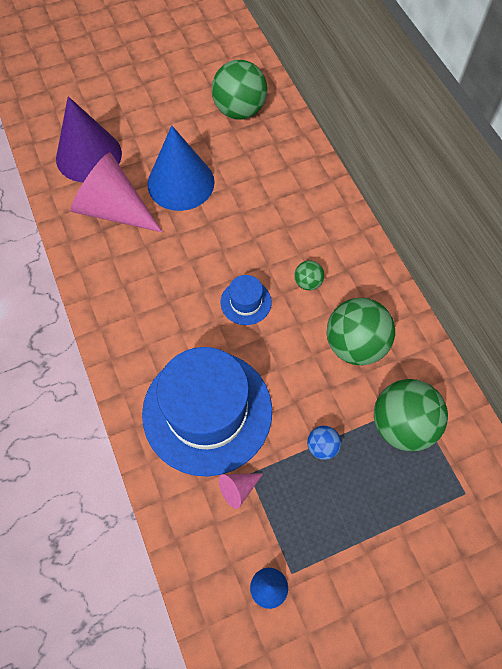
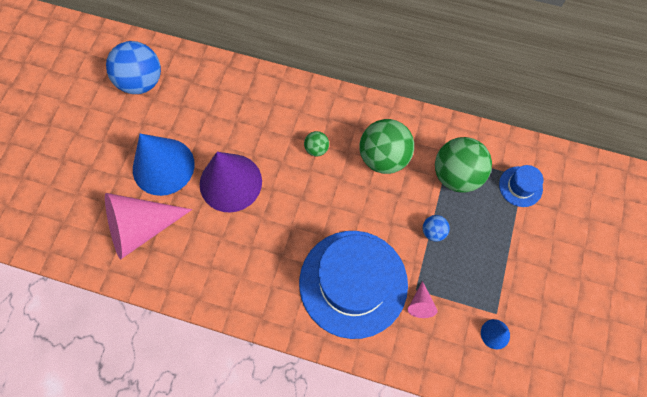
camera: 50 degrees left, 5 degrees up
purple cone [56,96,122,182] -> purple cone moved to [200,152,262,212]
green ball [212,60,267,120] -> blue ball [106,41,161,94]
blue hat [221,275,272,325] -> blue hat moved to [499,165,543,207]

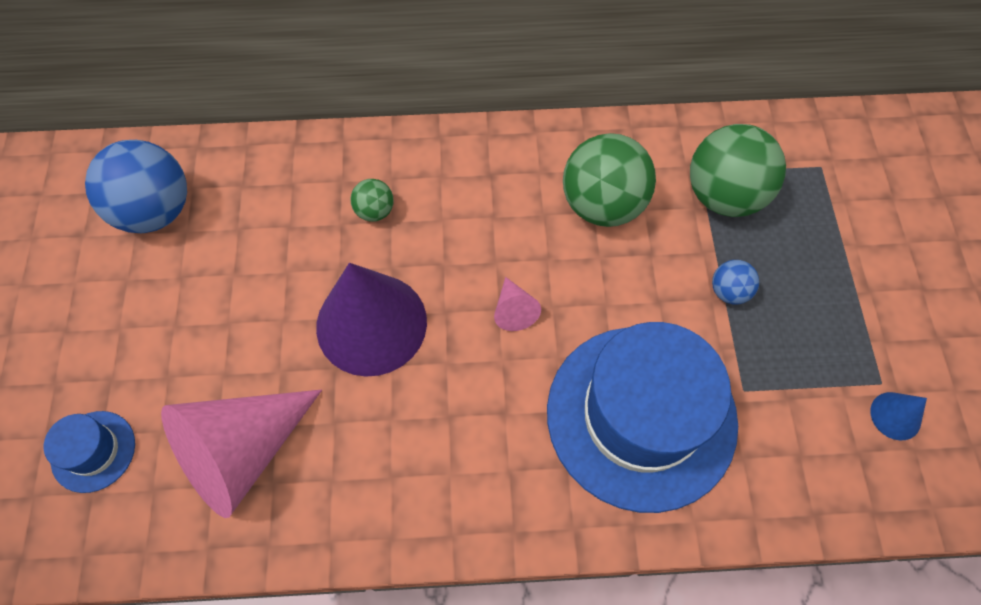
camera: 20 degrees left, 5 degrees down
blue cone [133,134,195,196] -> none
green ball [304,131,329,156] -> green ball moved to [350,179,394,222]
pink cone [408,281,438,318] -> pink cone moved to [494,277,541,331]
blue hat [499,165,543,207] -> blue hat moved to [44,411,135,493]

